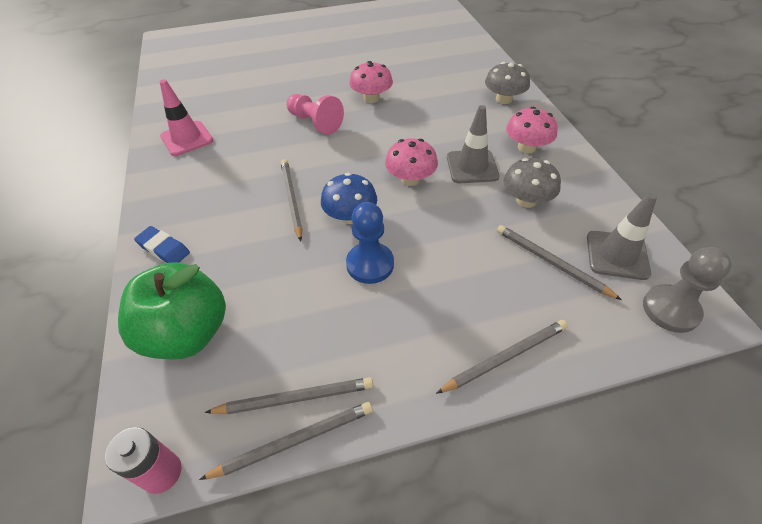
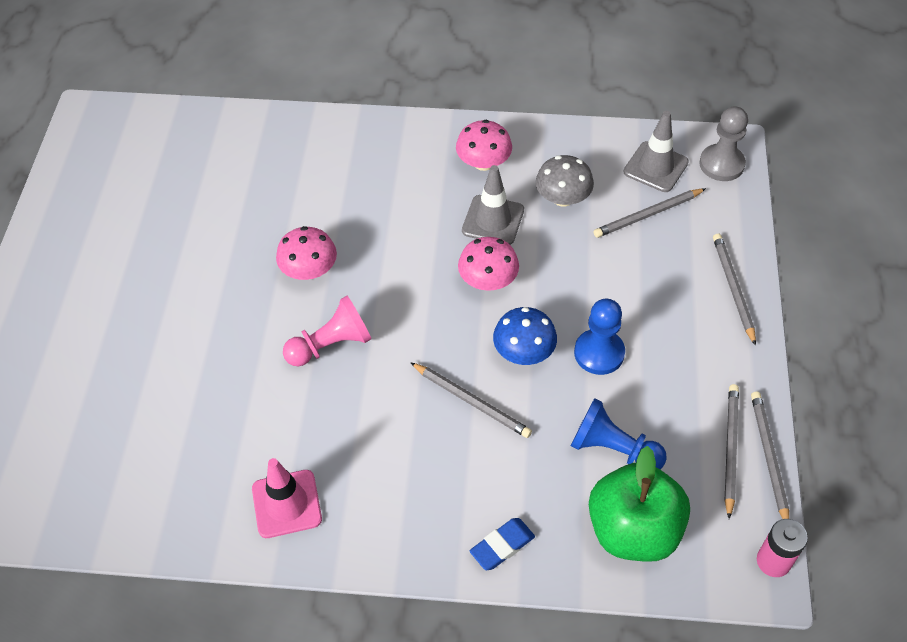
camera: 70 degrees left, 5 degrees up
grey pencil [281,159,302,241] -> grey pencil turned 150 degrees counterclockwise [410,362,532,438]
grey mushroom [485,62,530,104] -> none
none -> blue pawn [571,398,667,469]

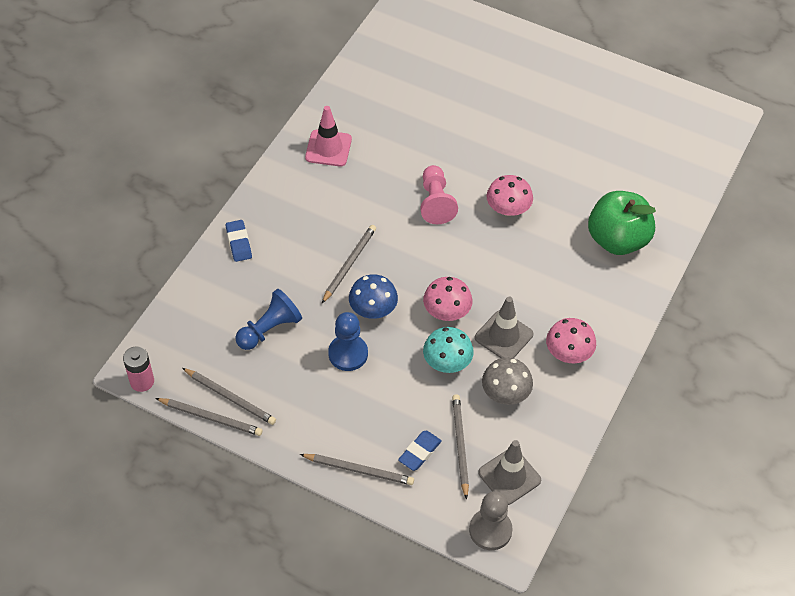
camera: 110 degrees right, 0 degrees up
grey pencil [410,362,532,438] -> grey pencil turned 150 degrees clockwise [322,225,376,303]
green apple [589,446,690,562] -> green apple moved to [588,191,656,255]
none -> blue eraser [398,430,442,471]
none -> turquoise mushroom [423,327,474,373]

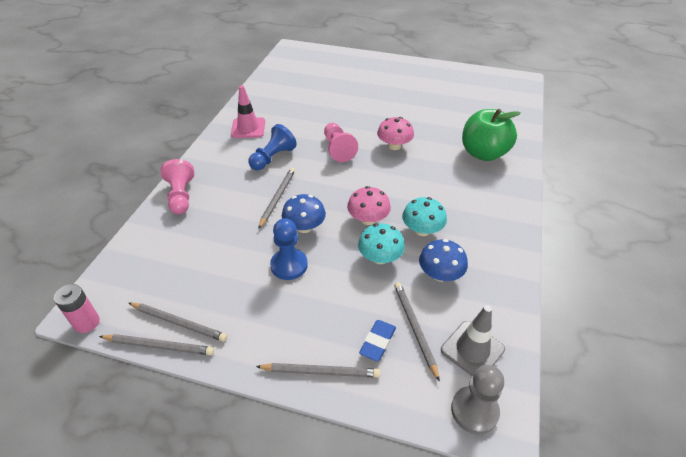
camera: 10 degrees left, 10 degrees down
blue eraser [226,220,252,262] -> pink pawn [161,159,194,214]
blue pawn [235,289,302,350] -> blue pawn moved to [248,124,297,170]
grey traffic cone [475,297,533,358] -> turquoise mushroom [402,197,447,236]
grey mushroom [482,358,533,405] -> blue mushroom [419,239,468,282]
pink mushroom [546,318,596,363] -> none

